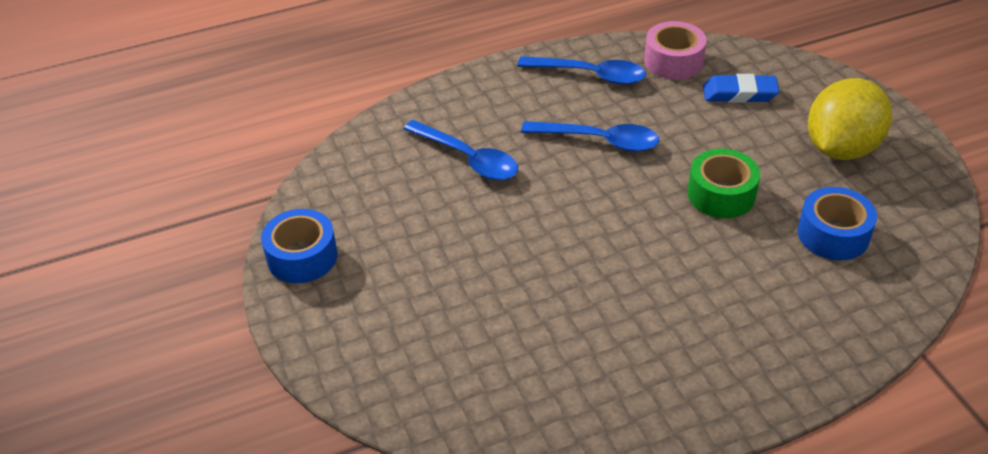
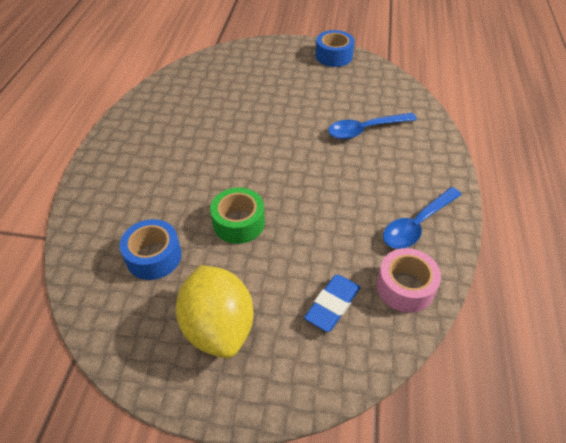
camera: 120 degrees right, 5 degrees up
blue spoon [521,121,659,152] -> none

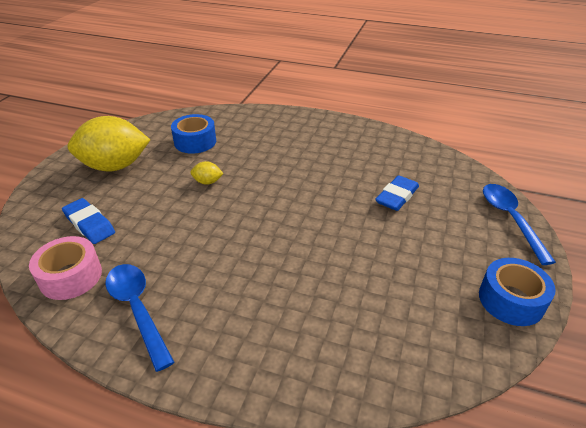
camera: 100 degrees right, 10 degrees down
green tape [210,187,265,244] -> yellow lemon [190,161,224,185]
blue spoon [328,113,417,139] -> blue spoon moved to [483,184,556,265]
none -> blue eraser [375,175,419,211]

